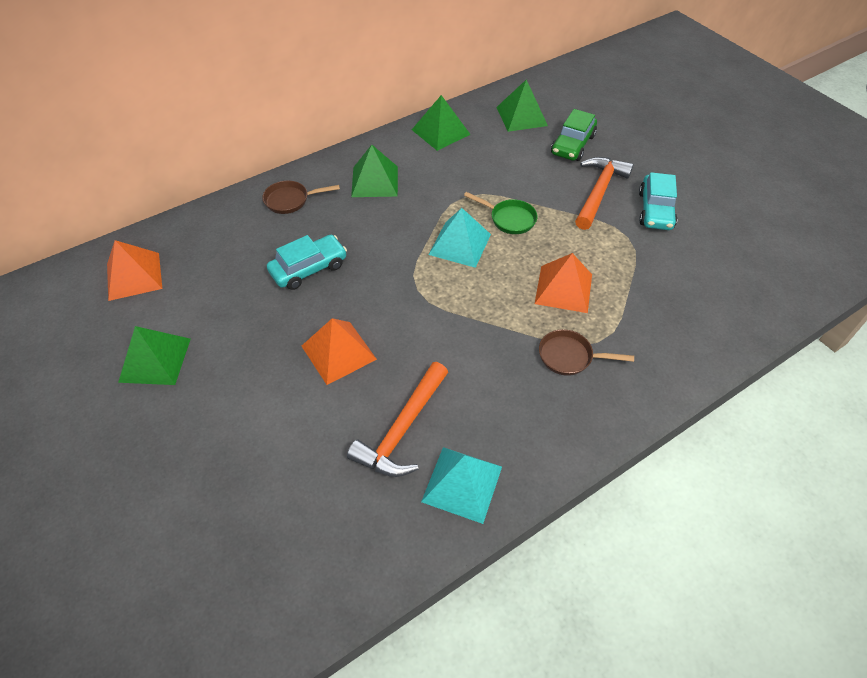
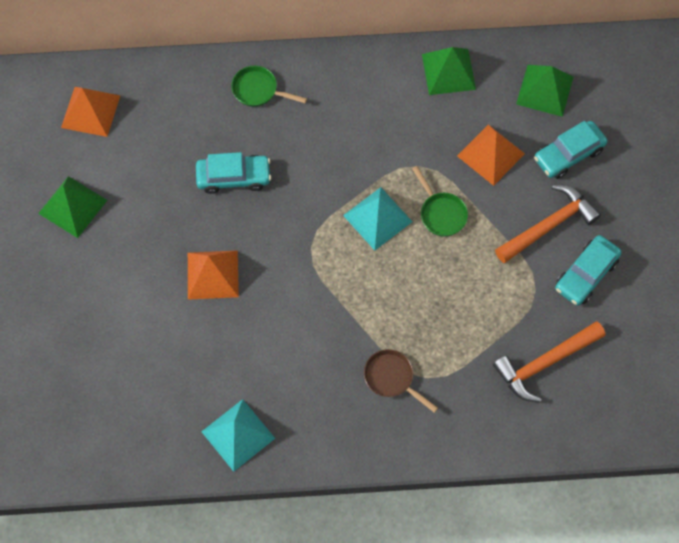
camera: 30 degrees right, 15 degrees up
brown pan [262,181,340,214] -> green pan [231,66,307,107]
orange hammer [347,362,448,477] -> orange hammer moved to [493,321,605,402]
green pyramid [351,145,398,197] -> none
orange pyramid [535,253,592,313] -> orange pyramid moved to [457,125,525,186]
green car [551,109,597,161] -> turquoise car [534,121,607,179]

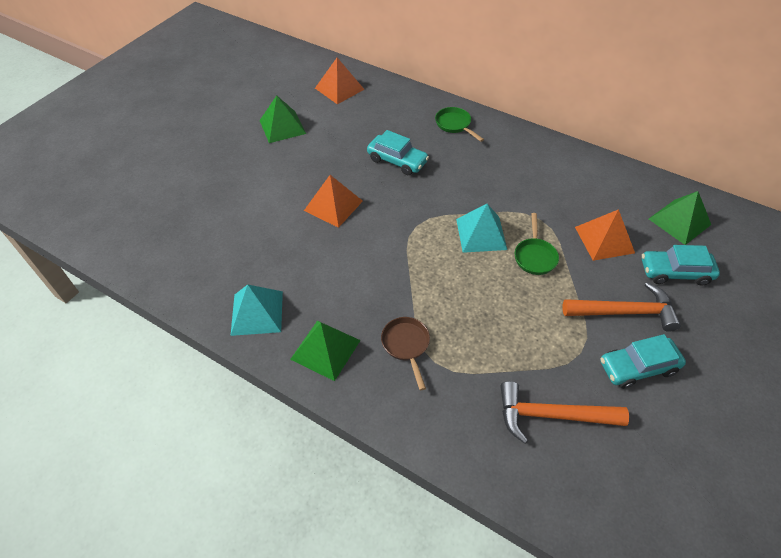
camera: 35 degrees right, 15 degrees down
green pyramid [422,47,476,95] -> green pyramid moved to [290,321,361,381]

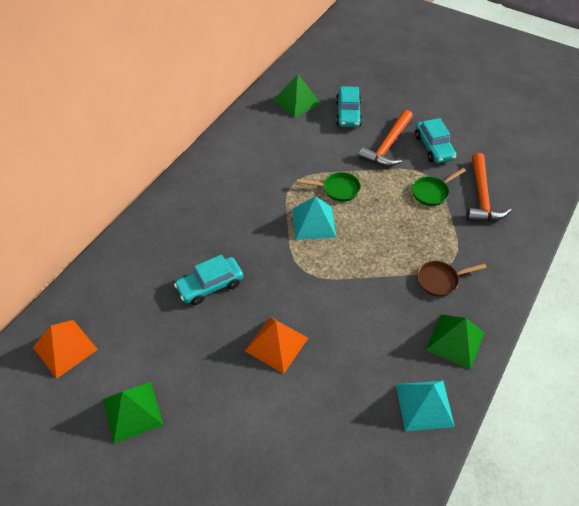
camera: 90 degrees left, 0 degrees up
turquoise car [367,130,429,175] -> turquoise car turned 150 degrees counterclockwise [174,255,243,305]
green pan [435,107,484,142] -> green pan moved to [412,168,466,206]
orange hammer [563,282,681,332] -> orange hammer turned 150 degrees counterclockwise [359,110,413,166]
orange pyramid [575,209,635,261] -> none

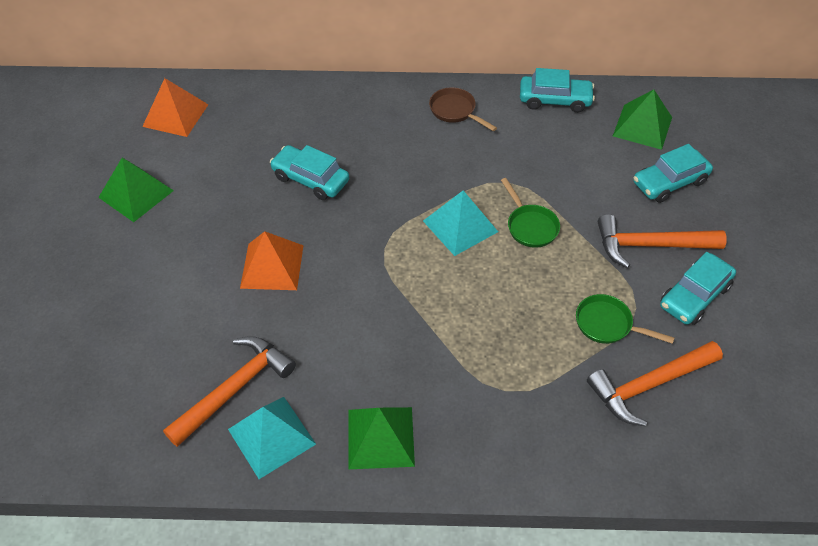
camera: 60 degrees right, 0 degrees up
brown pan [417,261,487,297] -> brown pan moved to [429,87,497,131]
none -> orange hammer [163,336,296,447]
none -> turquoise car [520,68,595,113]

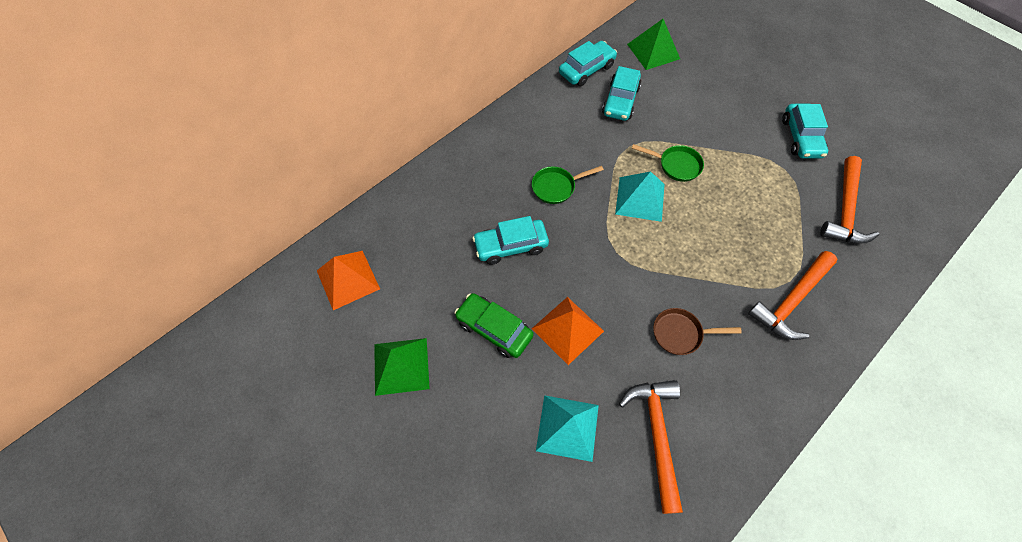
camera: 45 degrees left, 10 degrees up
turquoise pyramid [228,397,316,479] -> turquoise pyramid moved to [536,395,599,462]
green pyramid [349,407,415,469] -> none
brown pan [429,87,497,131] -> brown pan moved to [653,308,742,355]
green pan [576,294,674,344] -> green pan moved to [532,166,604,204]
orange hammer [598,214,727,268] -> orange hammer moved to [748,251,837,340]
turquoise car [633,144,713,203] -> turquoise car moved to [602,66,641,121]
none -> green car [454,293,534,358]

